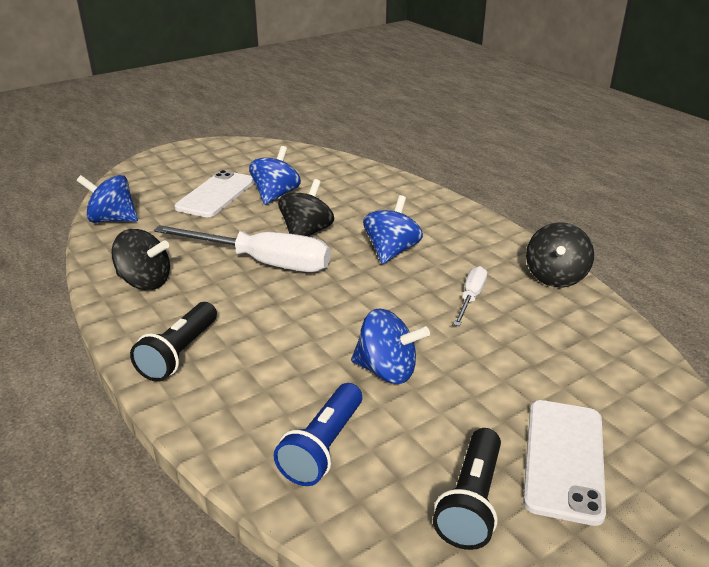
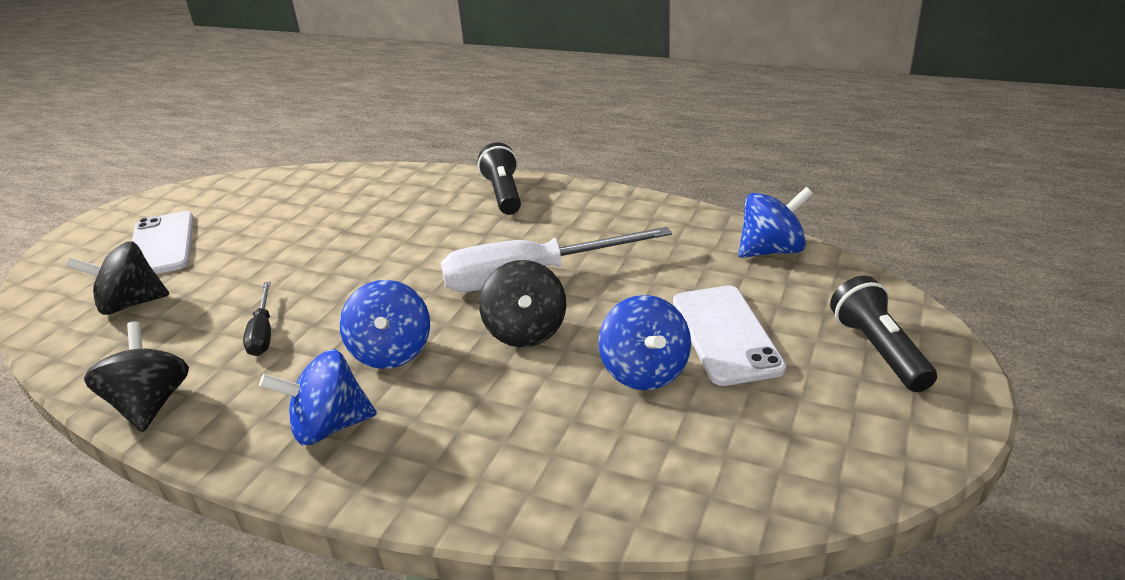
camera: 150 degrees right, 0 degrees up
black spinning top [111,229,170,290] -> black spinning top moved to [66,241,169,315]
blue flashlight [274,383,362,486] -> none
blue spinning top [351,309,430,384] -> blue spinning top moved to [259,349,377,446]
black flashlight [433,428,501,550] -> black flashlight moved to [830,276,937,392]
white screwdriver [453,266,487,326] -> black screwdriver [243,281,271,356]

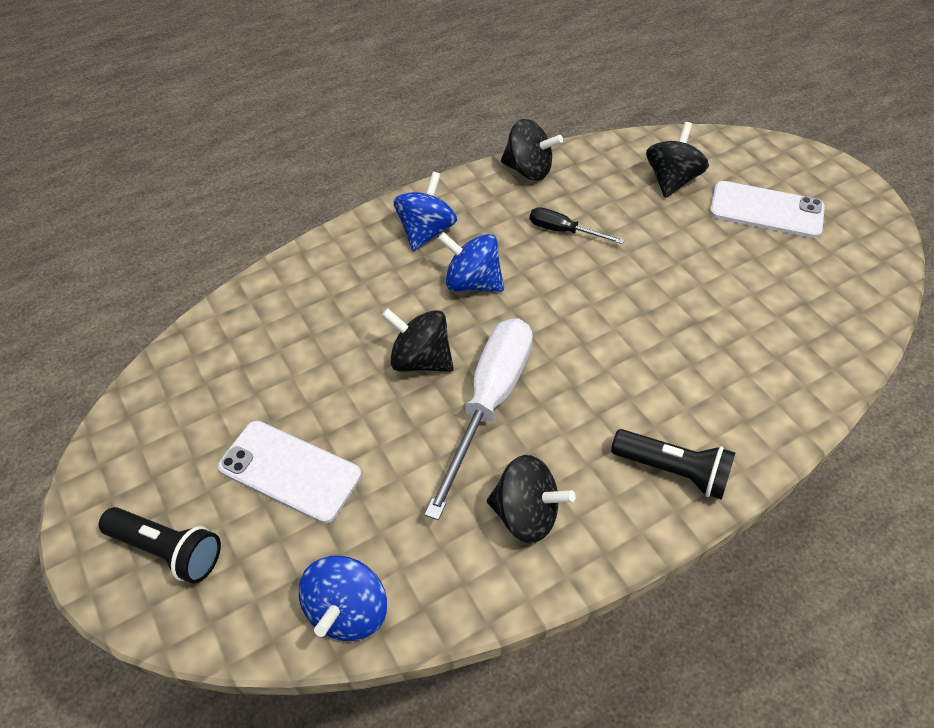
camera: 125 degrees right, 20 degrees up
blue spinning top [599,295,691,390] -> none
none -> black spinning top [487,455,575,543]

